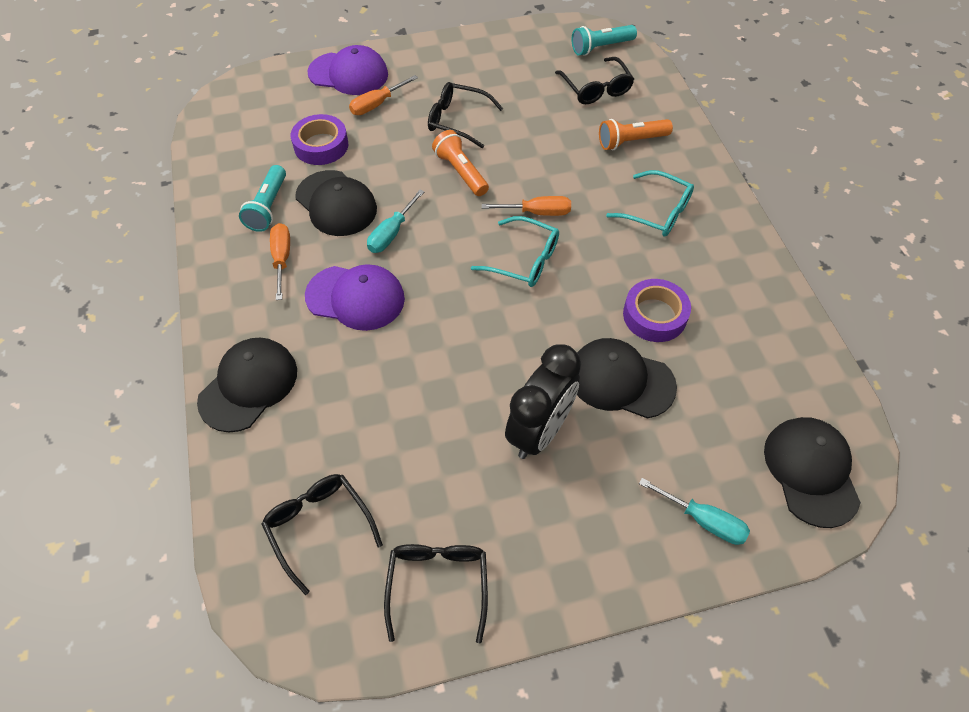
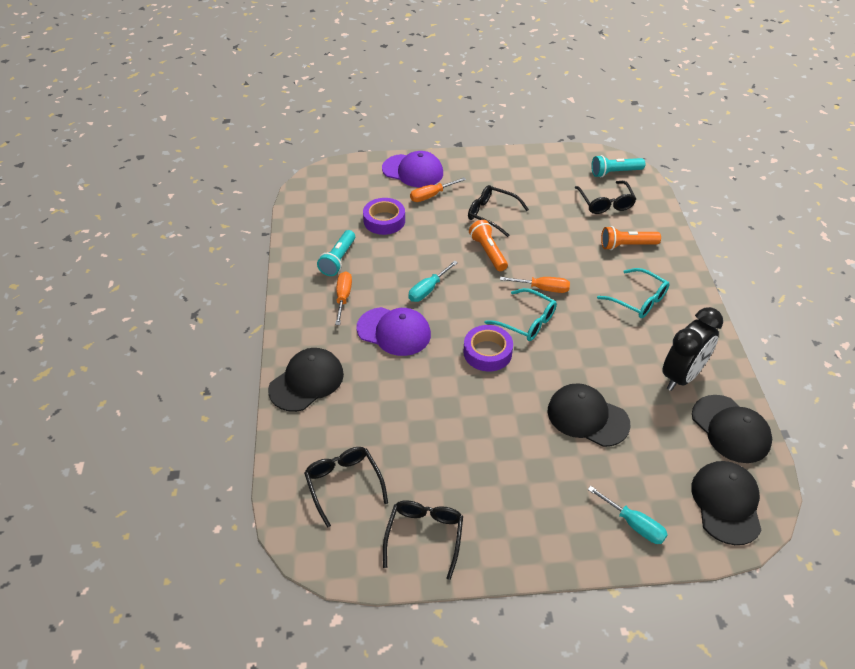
camera: 10 degrees right, 10 degrees down
black cap [295,170,377,236] -> black cap moved to [692,395,772,463]
black clock [505,344,581,459] -> black clock moved to [662,307,723,391]
purple tape [623,279,691,342] -> purple tape moved to [464,325,513,371]

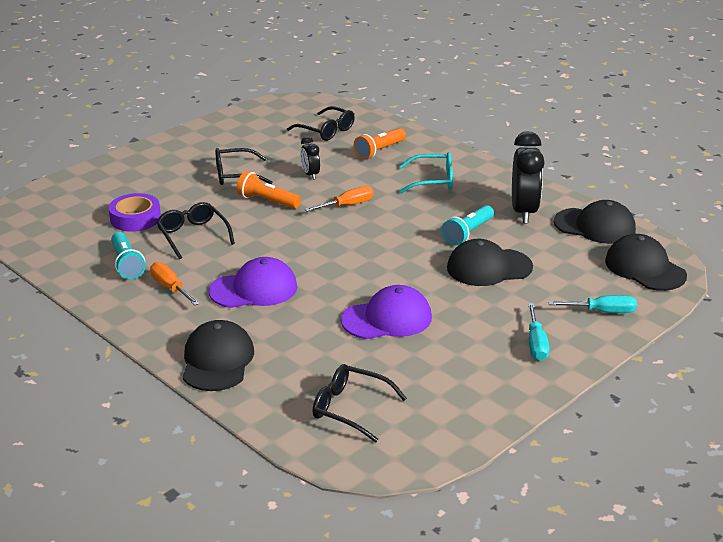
camera: 40 degrees left, 15 degrees down
purple cap [382,151,443,187] -> purple cap moved to [341,285,432,339]
black glasses [383,500,463,580] -> black glasses moved to [156,202,235,259]
turquoise screwdriver [408,261,458,302] -> turquoise screwdriver moved to [528,303,549,361]
orange screwdriver [410,177,466,202] -> none
purple tape [464,325,513,371] -> none
turquoise glasses [484,288,557,341] -> none
turquoise flashlight [591,155,645,177] -> turquoise flashlight moved to [442,205,494,245]
none -> black clock [301,136,320,180]

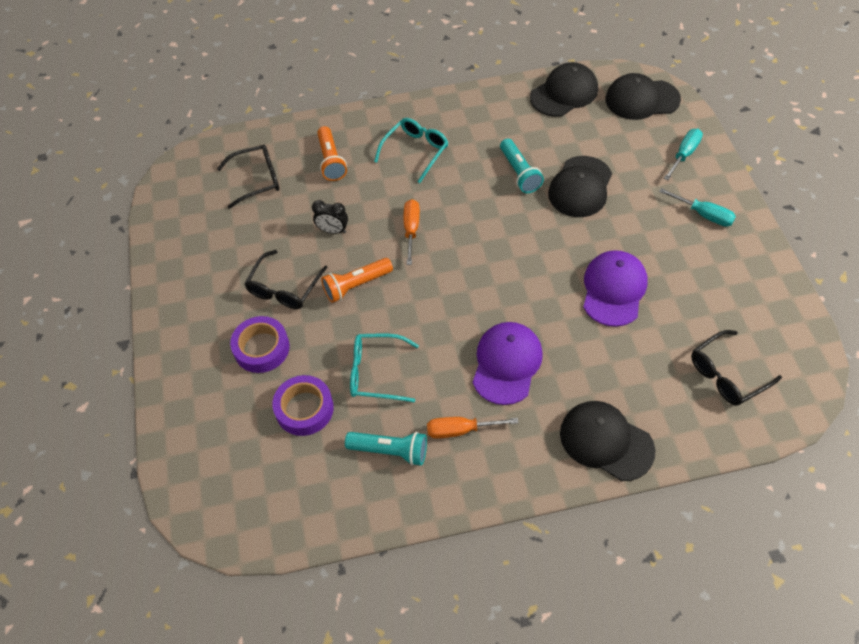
camera: 55 degrees left, 25 degrees up
black glasses [156,202,235,259] -> turquoise glasses [350,334,419,402]
black clock [512,131,545,223] -> none
none -> purple tape [230,316,290,373]

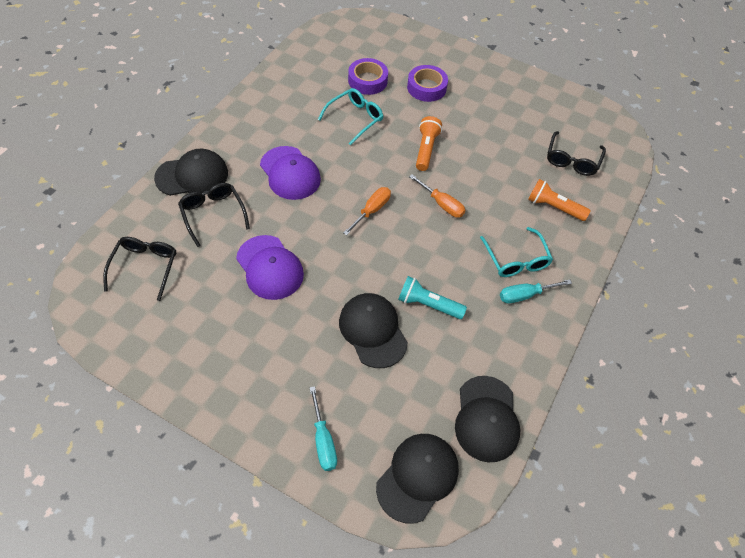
camera: 125 degrees right, 0 degrees up
black glasses [245,250,328,309] -> black glasses moved to [178,183,250,247]
black clock [312,200,348,234] -> none
turquoise flashlight [345,432,427,466] -> none
orange screwdriver [427,417,519,439] -> orange screwdriver moved to [343,187,391,235]
turquoise screwdriver [659,188,736,227] -> turquoise screwdriver moved to [500,280,572,303]

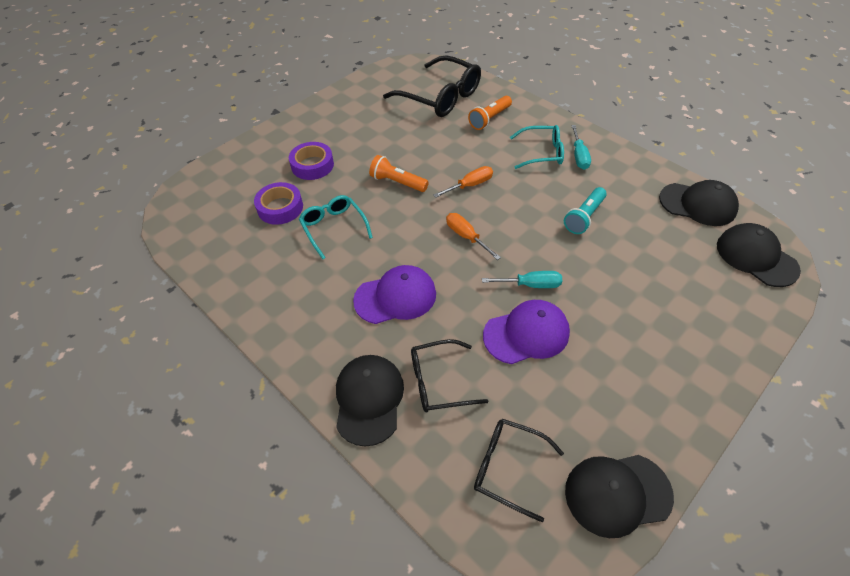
camera: 70 degrees left, 5 degrees down
turquoise screwdriver [310,386,337,471] -> turquoise screwdriver moved to [482,271,562,288]
black cap [339,293,408,368] -> black cap moved to [565,455,674,538]
black glasses [547,131,606,176] -> black glasses [383,55,481,117], size x1.67

